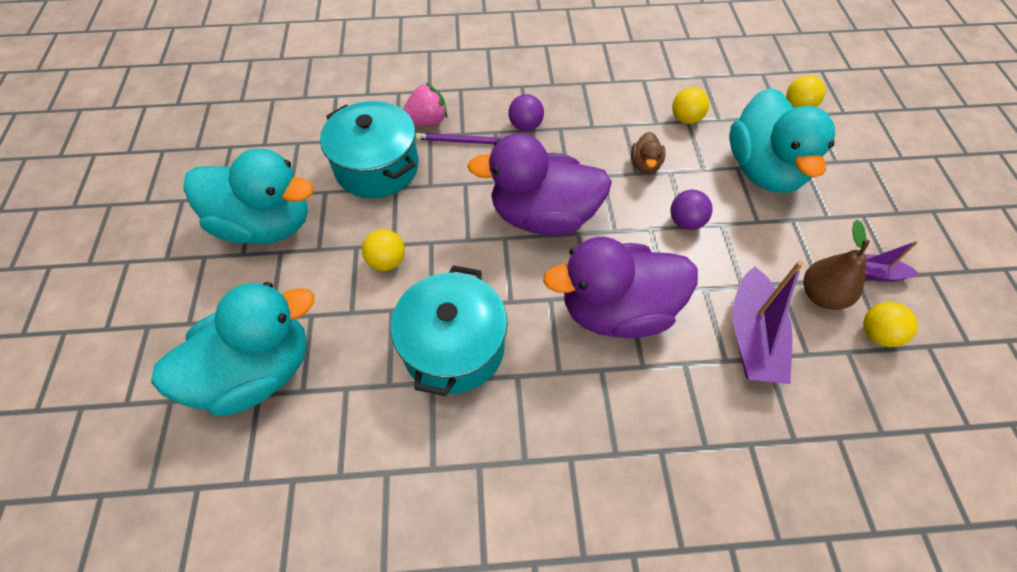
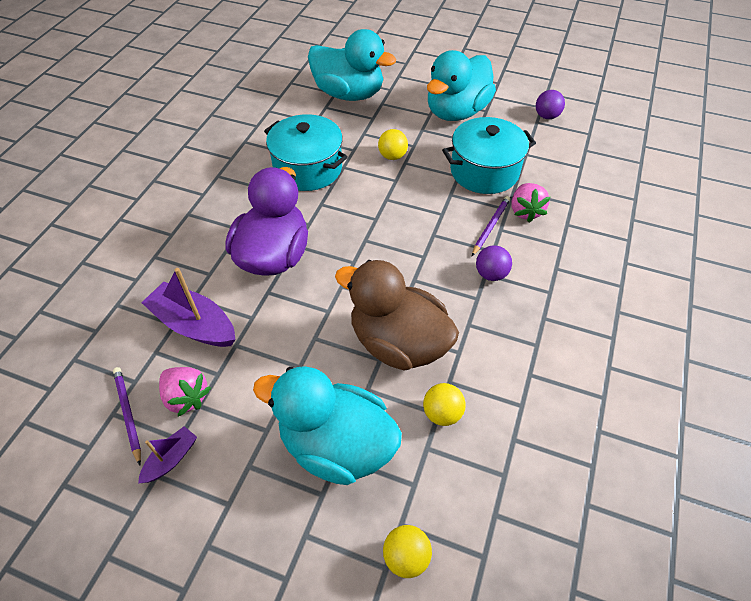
camera: 115 degrees right, 5 degrees down
turquoise duck [151,282,315,416] -> turquoise duck turned 60 degrees counterclockwise [308,29,396,101]
purple duck [467,133,612,236] -> none
brown duck [631,132,666,174] -> brown duck [335,260,459,371], size x2.39
purple ball [670,190,713,230] -> purple ball moved to [536,90,565,119]
brown pear [803,220,870,310] -> pink strawberry [159,367,211,417]
yellow ball [863,302,918,347] -> purple pencil [113,367,141,465]

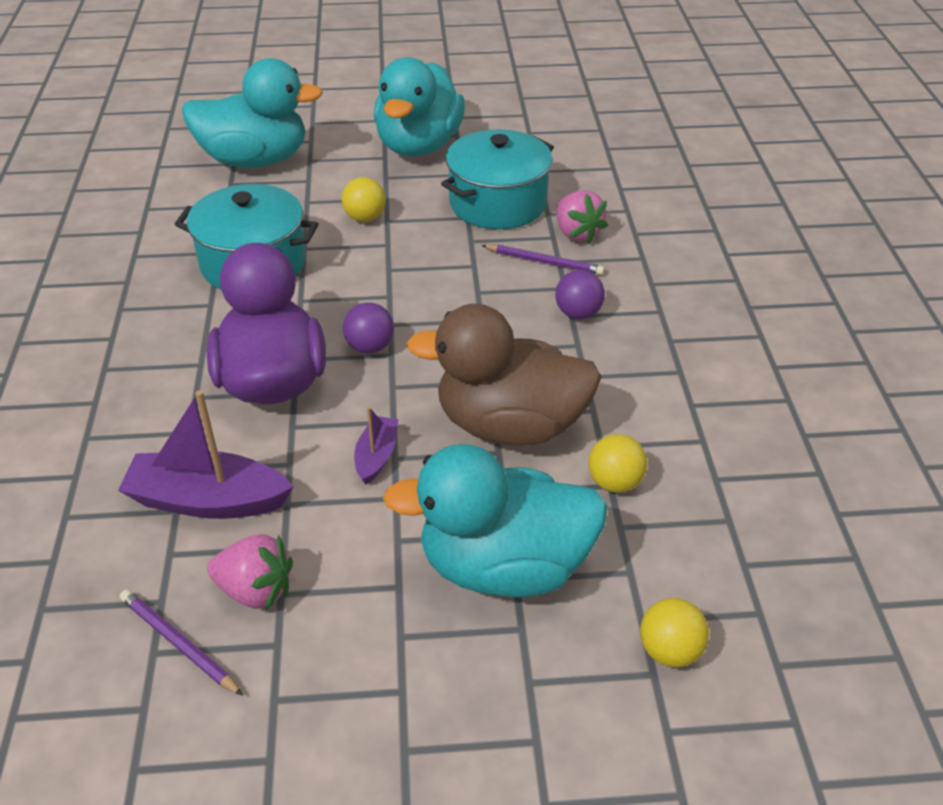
camera: 25 degrees left, 10 degrees down
purple boat [138,426,197,483] -> purple boat moved to [354,407,398,484]
purple pencil [472,196,510,256] -> purple pencil turned 105 degrees clockwise [481,245,605,275]
purple ball [536,90,565,119] -> purple ball moved to [343,302,394,354]

